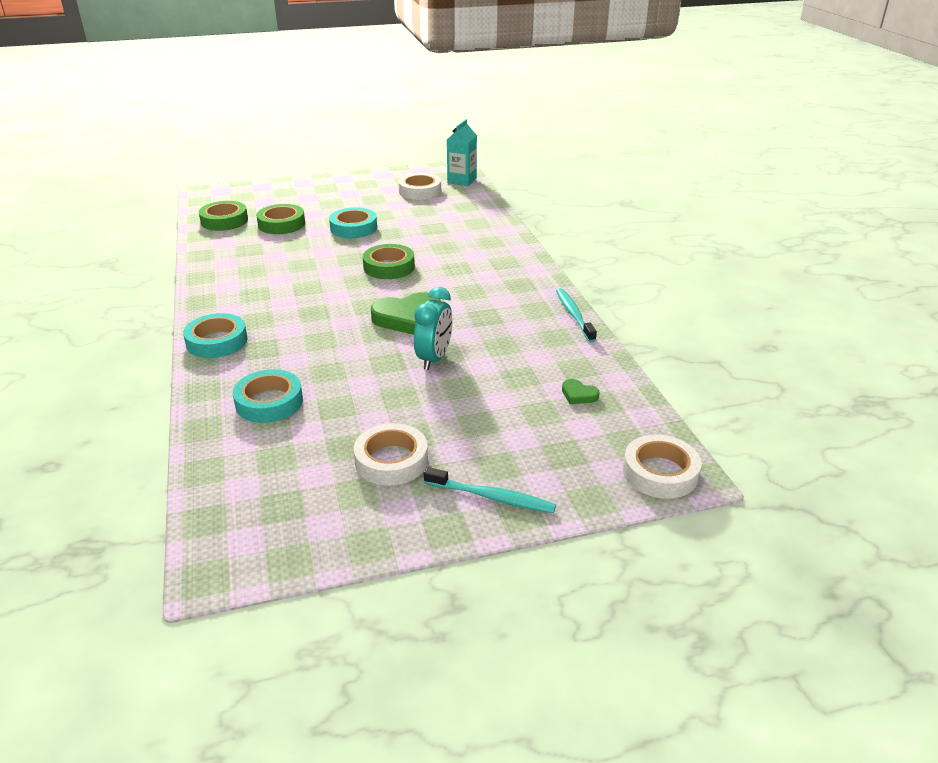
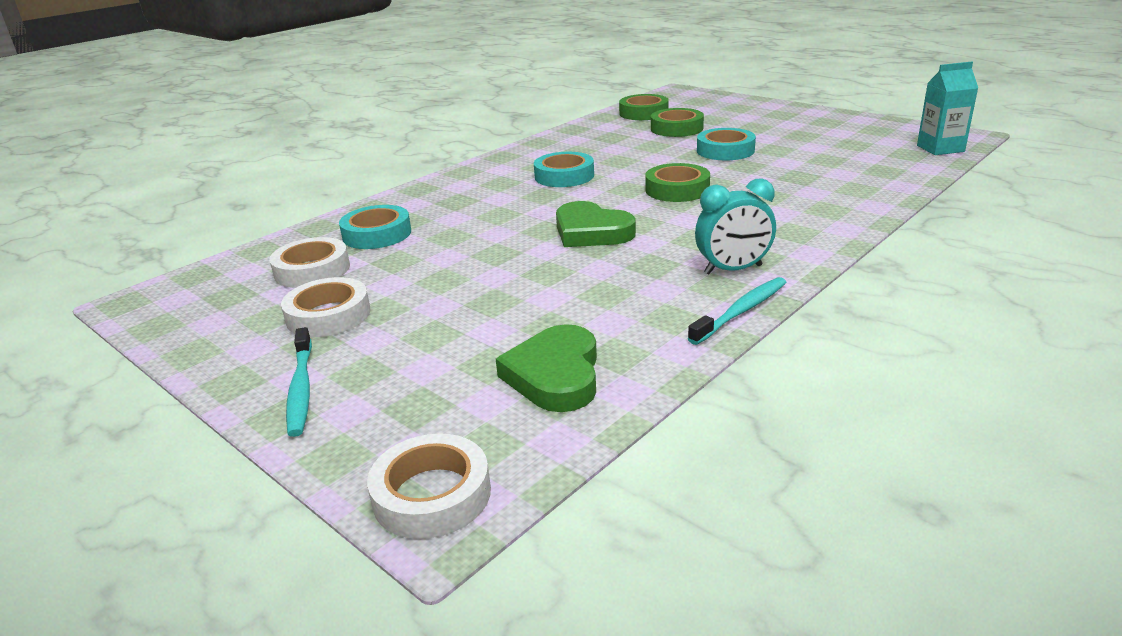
camera: 60 degrees right, 5 degrees down
turquoise tape [183,313,247,358] -> turquoise tape moved to [534,152,594,187]
white tape [398,173,441,200] -> white tape moved to [269,237,350,288]
turquoise clock [414,287,453,370] -> turquoise clock moved to [695,178,776,274]
green heart [562,379,600,404] -> green heart [496,324,597,412], size x2.10

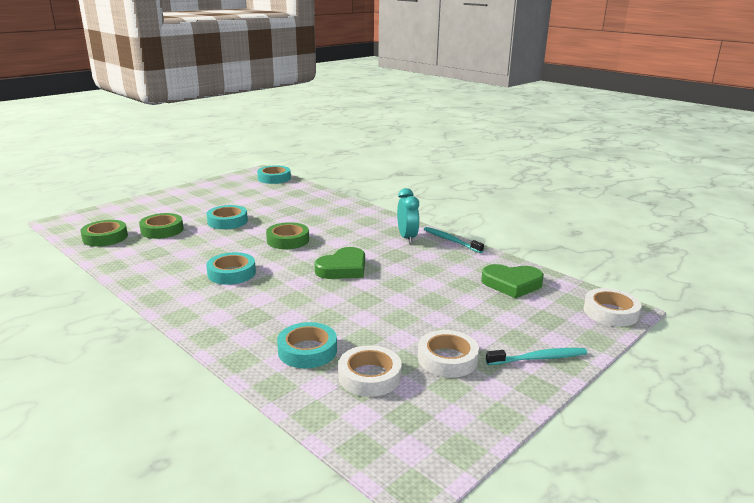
camera: 90 degrees left, 5 degrees down
turquoise carton [917,62,978,155] -> turquoise tape [257,165,291,184]

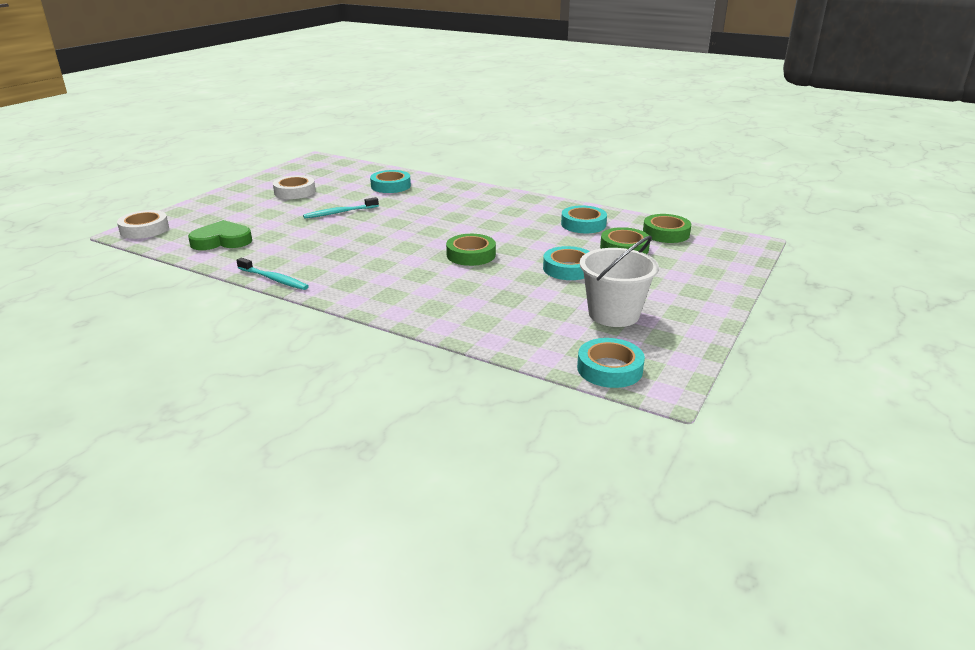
camera: 165 degrees right, 5 degrees up
turquoise tape [206,252,256,285] -> turquoise tape moved to [561,205,607,233]
green heart [315,247,365,279] -> none
white tape [338,345,402,397] -> none
turquoise clock [397,188,419,244] -> none
turquoise toothbrush [486,348,587,365] -> turquoise toothbrush moved to [303,197,379,219]
none -> white bucket [580,236,659,327]

